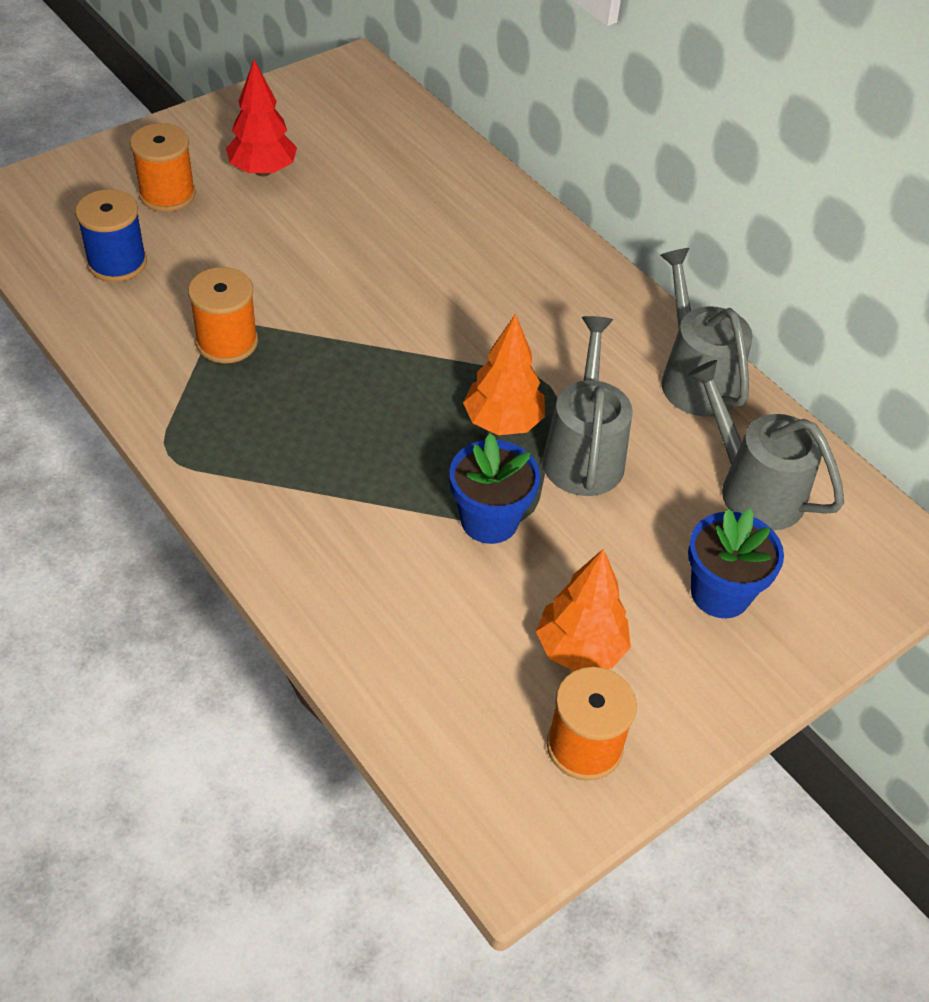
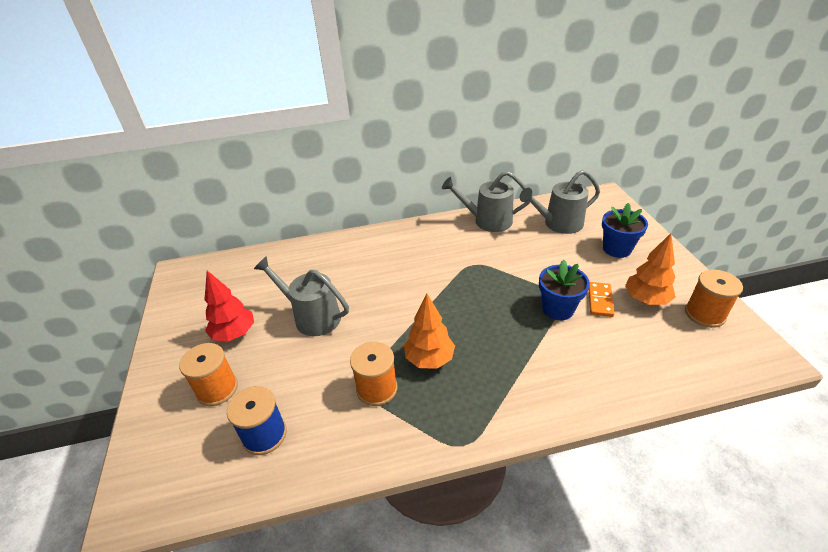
camera: 60 degrees left, 10 degrees down
orange tree [463,313,545,435] -> orange tree moved to [404,294,455,369]
grey watering can [542,316,633,496] -> grey watering can moved to [254,256,349,336]
none -> orange domino [588,282,614,317]

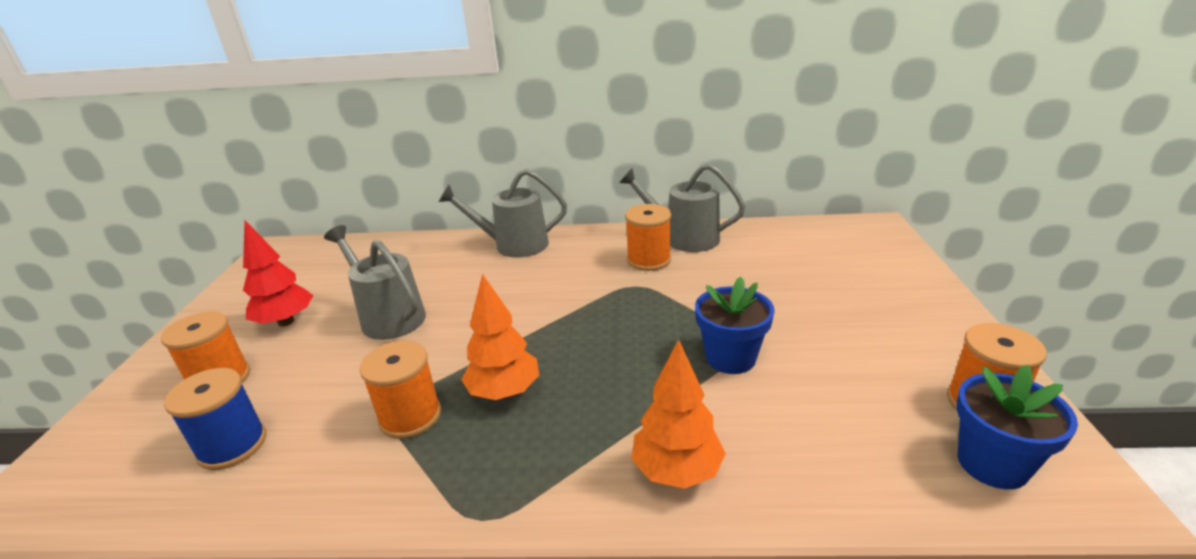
camera: 15 degrees right, 10 degrees down
grey watering can [520,170,600,234] -> grey watering can moved to [438,169,567,258]
orange domino [588,282,614,317] -> none
blue flower pot [602,203,648,258] -> blue flower pot moved to [956,364,1078,489]
orange tree [625,233,676,305] -> orange tree moved to [631,339,726,489]
none -> orange spool [625,204,671,271]

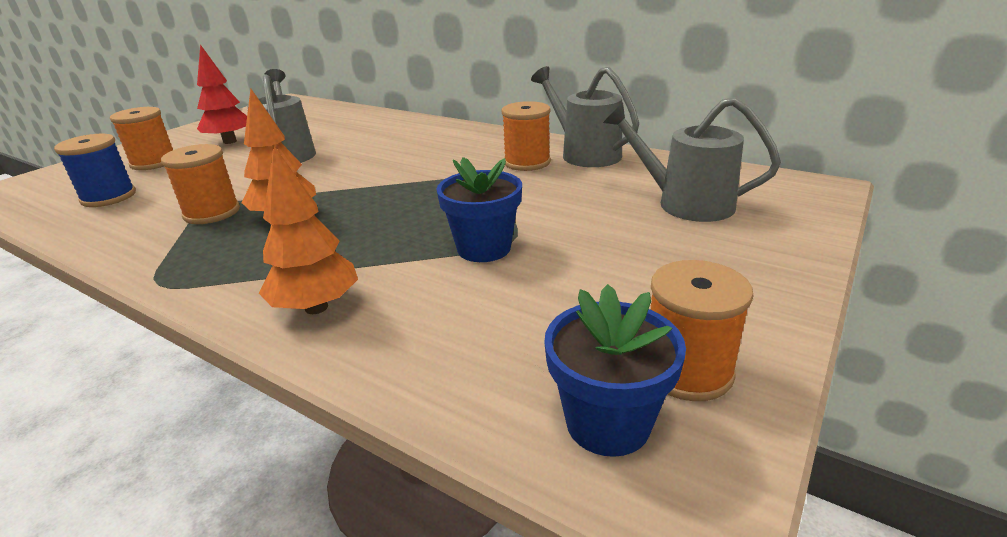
camera: 30 degrees right, 0 degrees up
grey watering can [438,169,567,258] -> grey watering can moved to [603,97,781,222]

